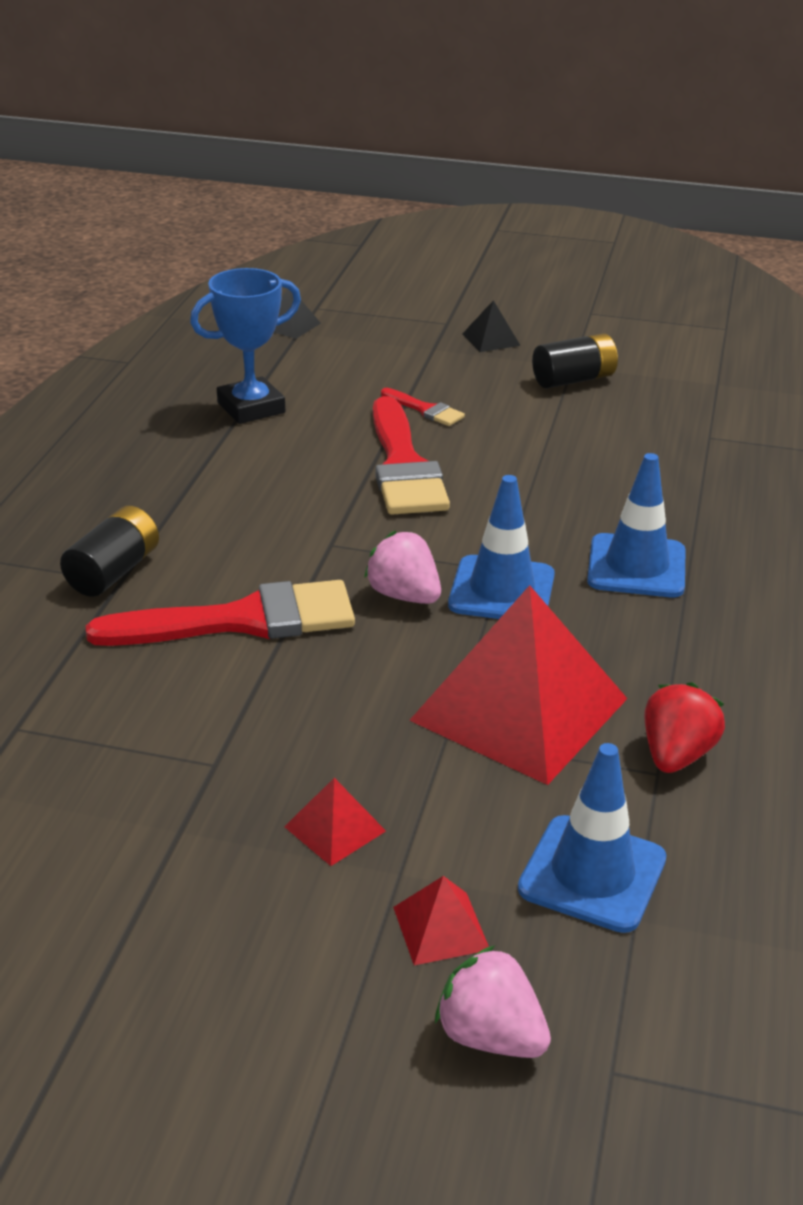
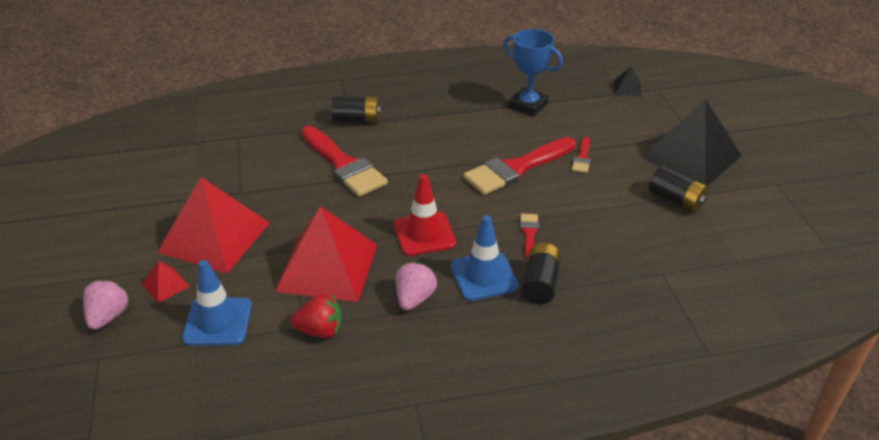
camera: 65 degrees right, 5 degrees up
red pyramid [284,778,386,866] -> red pyramid [157,177,270,274], size x2.42
pink strawberry [364,531,441,604] -> pink strawberry moved to [396,262,437,310]
blue traffic cone [448,475,555,619] -> red traffic cone [394,174,456,256]
black pyramid [462,300,521,352] -> black pyramid [642,99,742,186], size x2.42
none -> red brush [520,214,539,260]
none -> black battery [521,243,561,304]

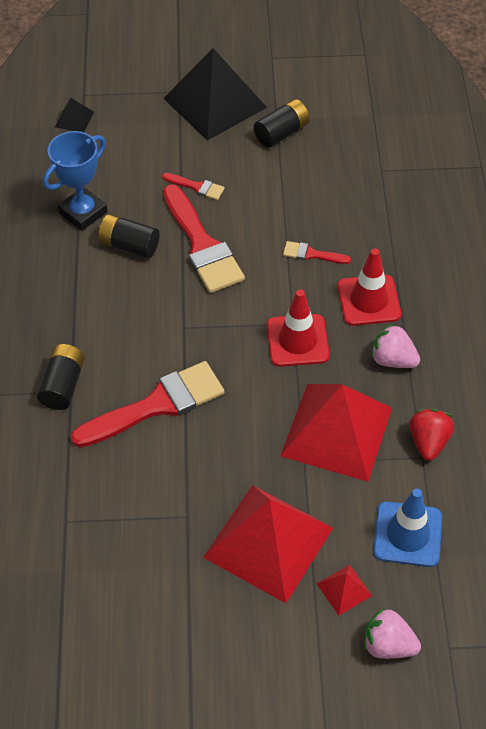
camera: 80 degrees left, 15 degrees up
blue traffic cone [450,215,519,301] -> red traffic cone [337,248,401,326]
black battery [521,243,561,304] -> black battery moved to [98,214,160,258]

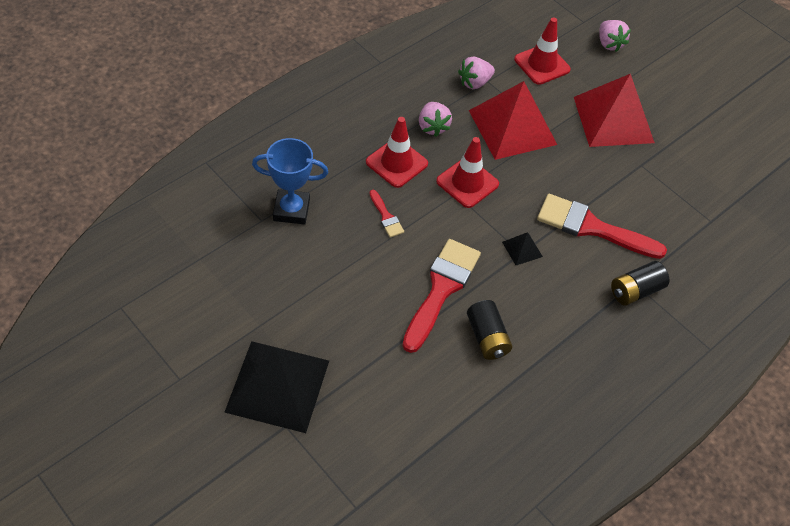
camera: 135 degrees left, 0 degrees up
blue trophy [43,131,107,231] -> blue trophy moved to [252,138,328,224]
black pyramid [55,98,94,132] -> black pyramid moved to [502,232,543,265]
red brush [162,173,225,200] -> none
black battery [254,99,310,148] -> none
red pyramid [317,564,372,615] -> none
blue traffic cone [374,489,442,567] -> red traffic cone [514,17,571,85]
red strawberry [409,409,454,461] -> pink strawberry [458,56,495,89]

